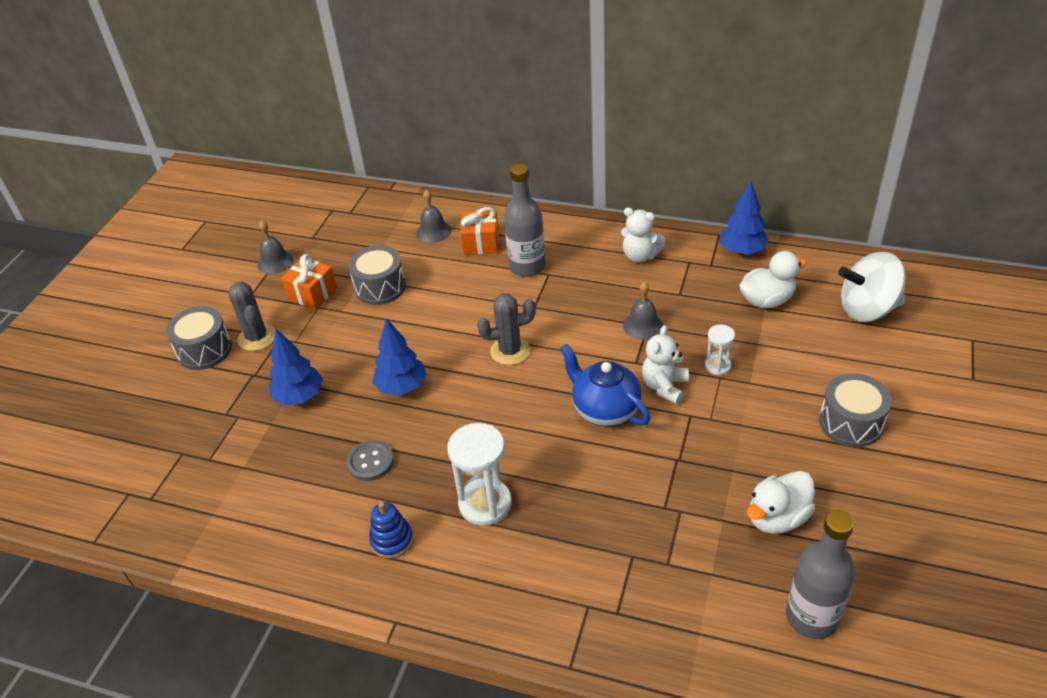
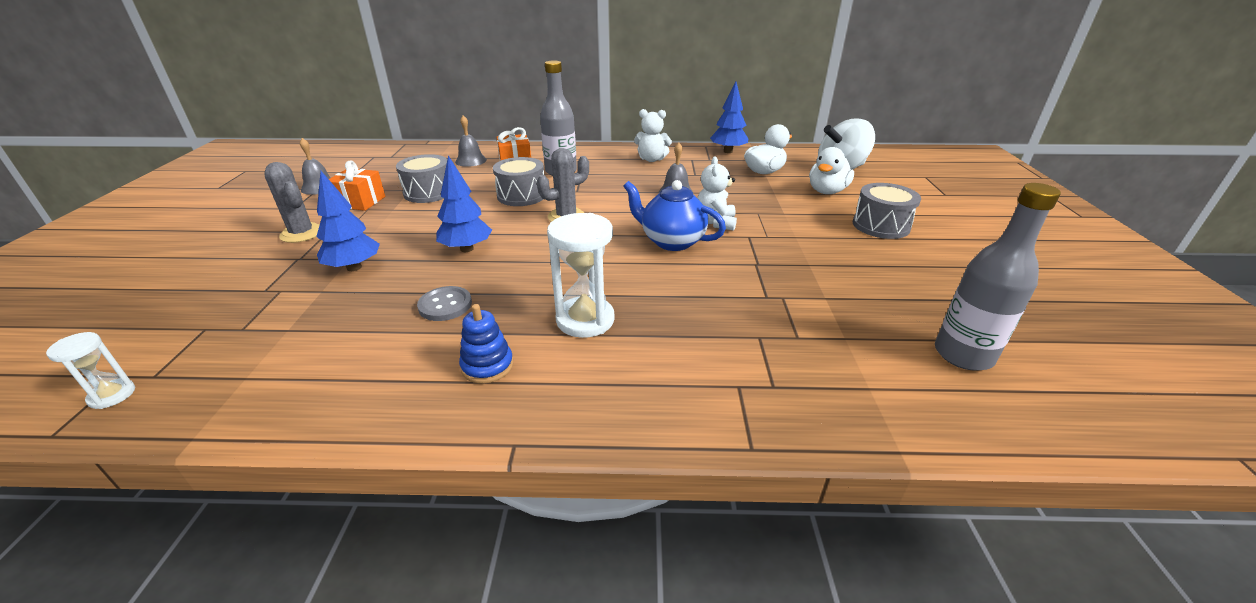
camera: 20 degrees left, 10 degrees down
grey drum [166,306,232,370] -> grey drum moved to [493,157,544,206]
white hourglass [705,325,735,376] -> white hourglass moved to [46,332,135,409]
white duck [747,471,815,534] -> white duck moved to [809,147,854,194]

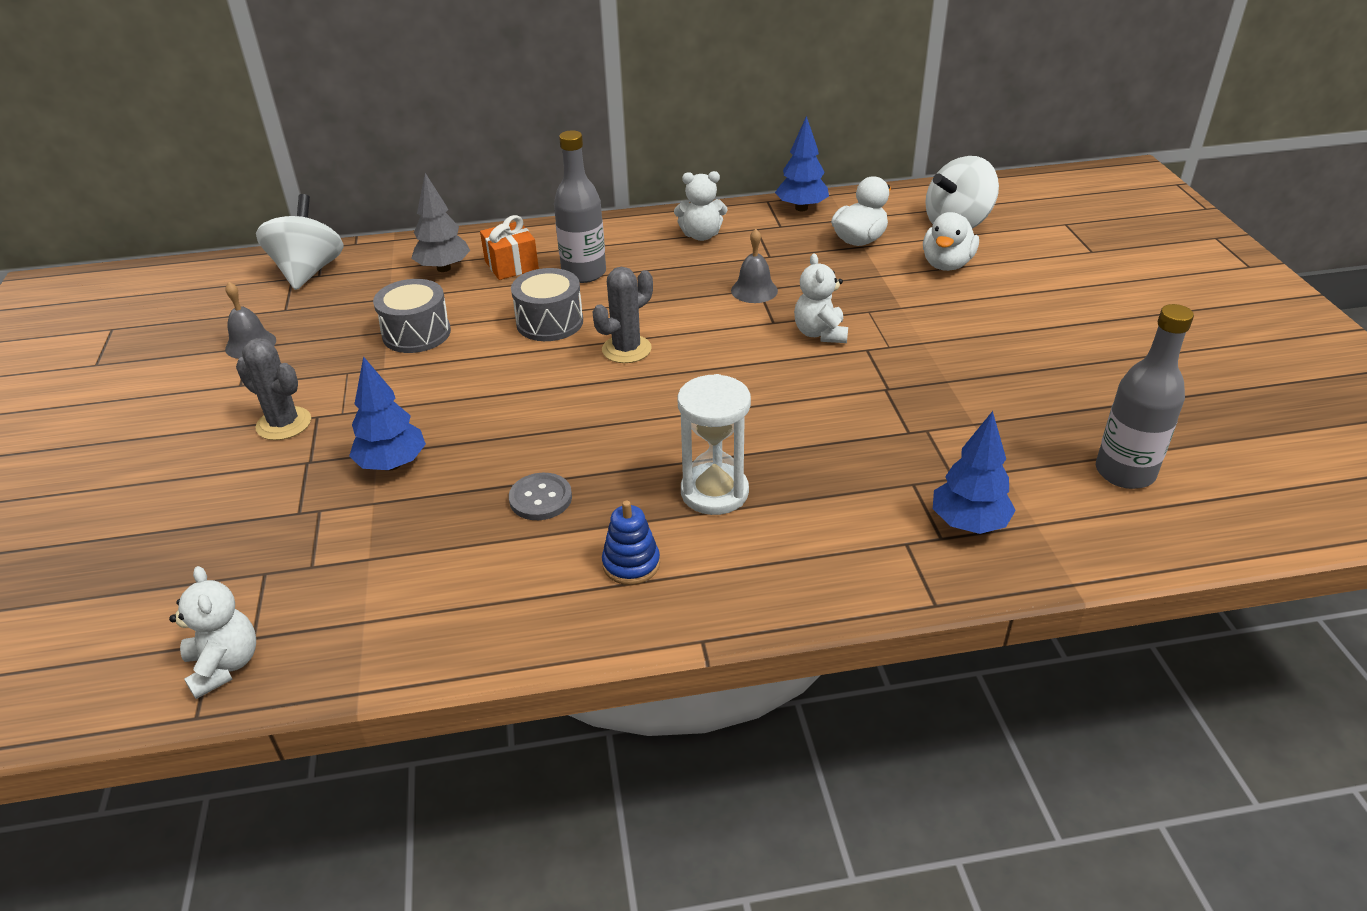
camera: 10 degrees left, 5 degrees up
white hourglass [46,332,135,409] -> white teddy bear [169,566,256,699]
orange gift [329,160,385,211] -> none
blue tree [436,155,492,252] -> blue tree moved to [933,411,1016,534]
grey bell [455,115,487,167] -> grey tree [411,173,470,272]
blue teapot [624,180,726,251] -> none
grey drum [853,183,921,239] -> none
none -> white spinning top [256,194,343,290]

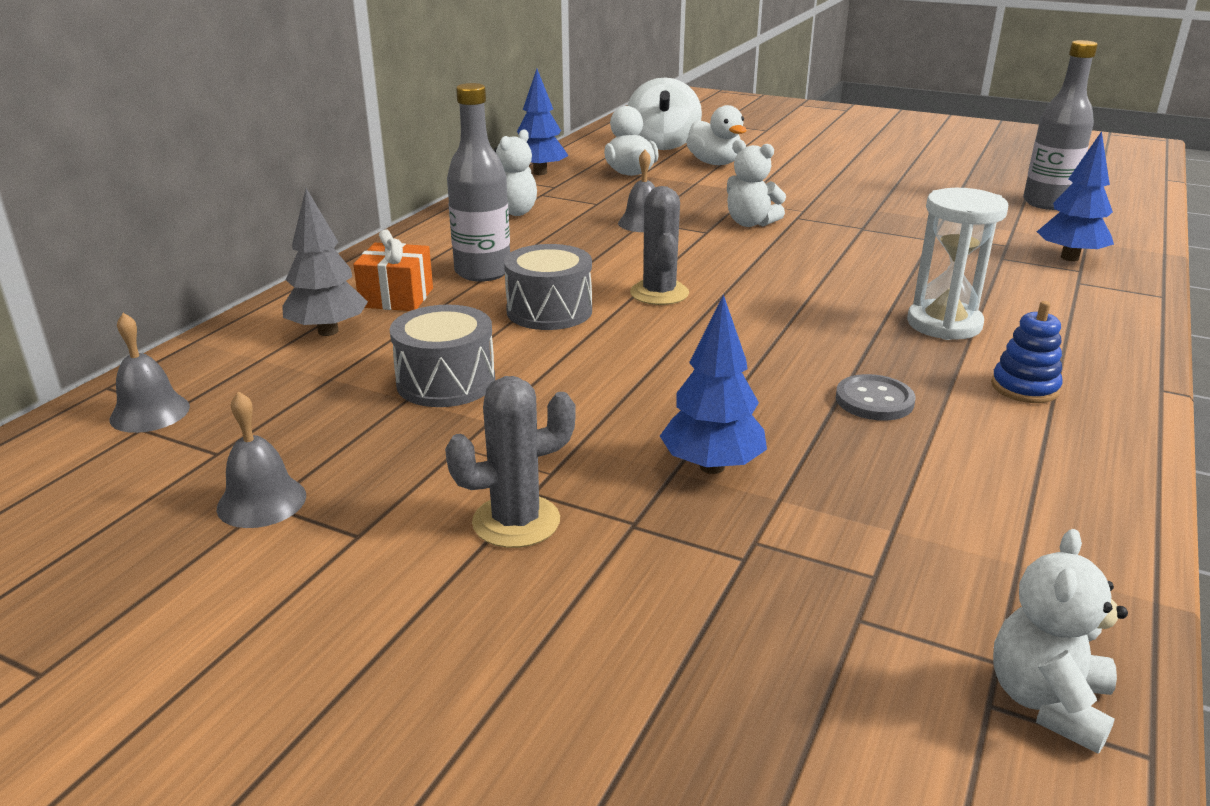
camera: 55 degrees left, 10 degrees down
white teddy bear [169,566,256,699] -> white teddy bear turned 75 degrees counterclockwise [993,529,1128,754]
white spinning top [256,194,343,290] -> grey bell [109,313,190,433]

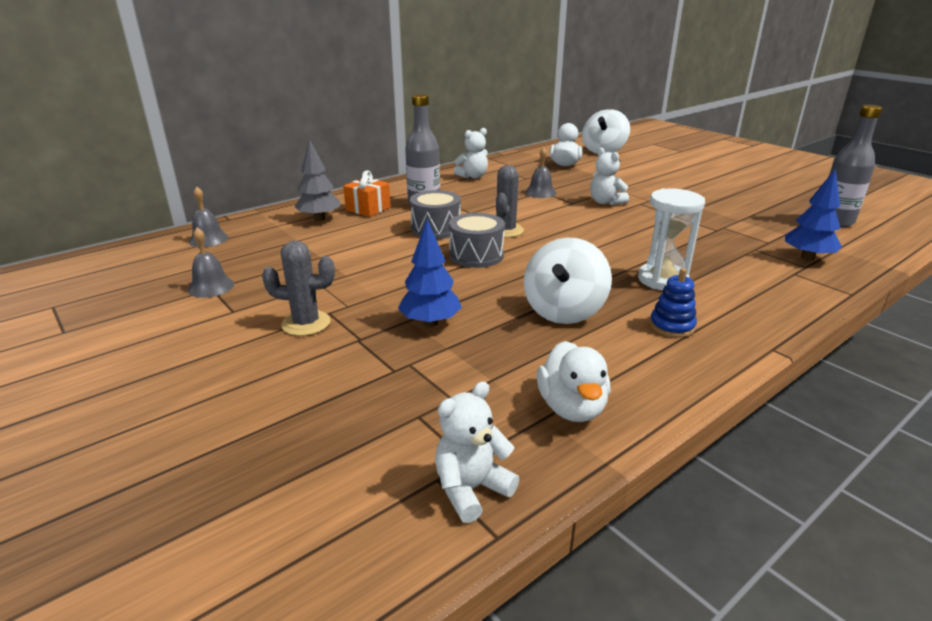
camera: 25 degrees right, 0 degrees up
grey drum [390,305,495,407] -> grey drum moved to [449,213,505,268]
blue tree [517,69,569,175] -> none
white duck [686,105,747,165] -> white duck moved to [537,341,610,422]
grey button [836,374,915,421] -> white spinning top [524,238,612,324]

